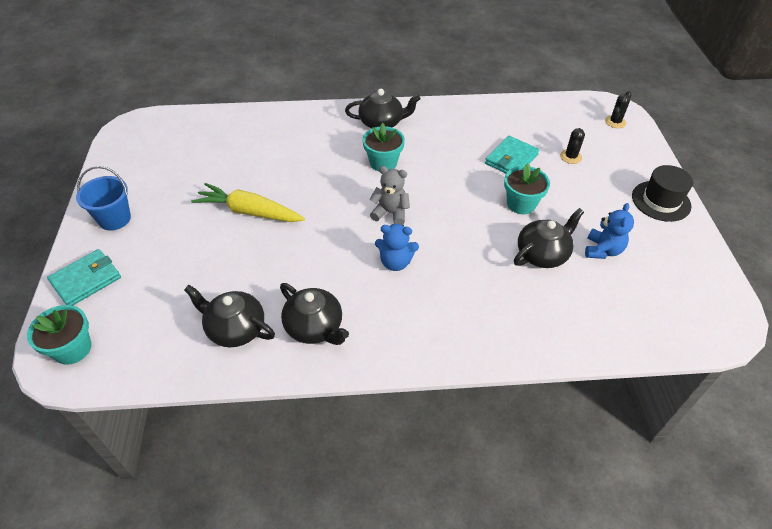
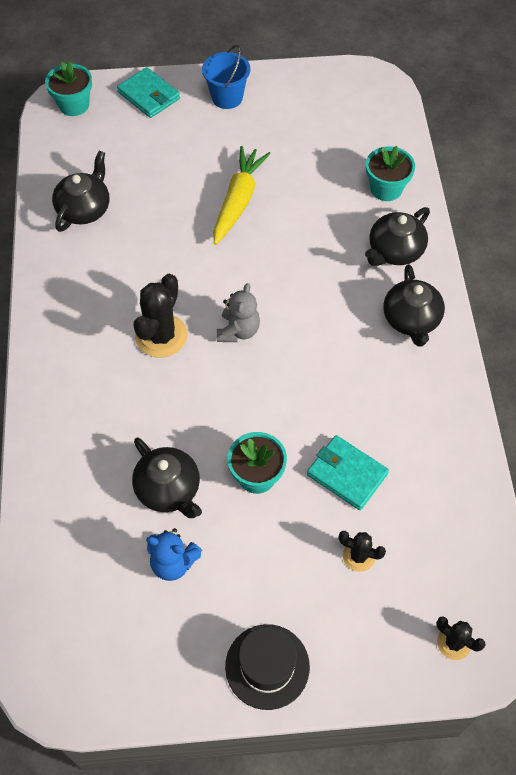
camera: 90 degrees right, 10 degrees up
black teapot [280,283,349,345] -> black teapot moved to [365,207,430,266]
turquoise flower pot [363,123,405,171] -> turquoise flower pot moved to [366,146,415,201]
blue teddy bear [375,224,419,271] -> black cactus [133,274,187,358]

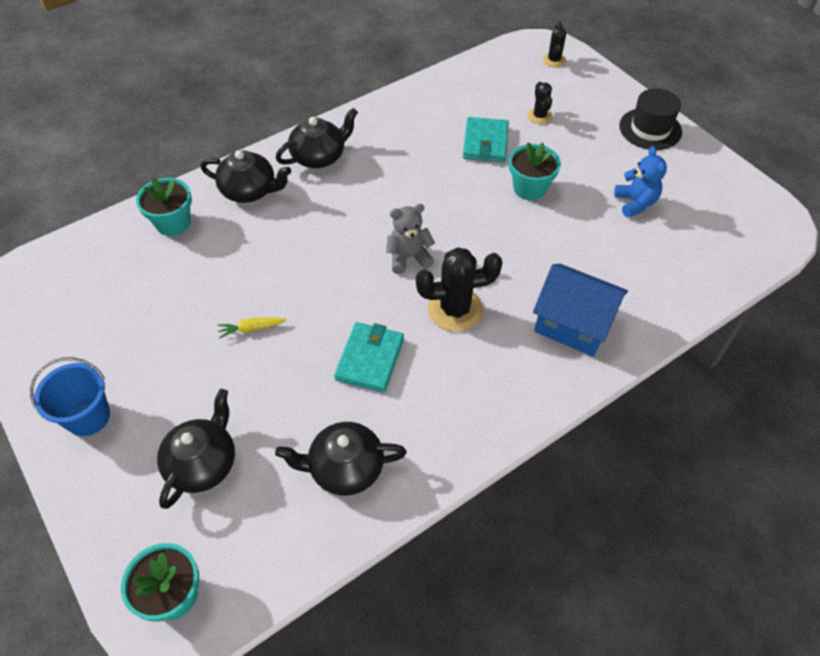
camera: 120 degrees left, 5 degrees down
turquoise wallet [117,67,180,118] -> turquoise wallet moved to [334,322,404,393]
black teapot [132,438,202,518] -> black teapot moved to [157,389,235,509]
yellow carrot [213,146,271,245] -> yellow carrot [218,318,287,338], size x0.45
none -> blue house [533,264,628,357]

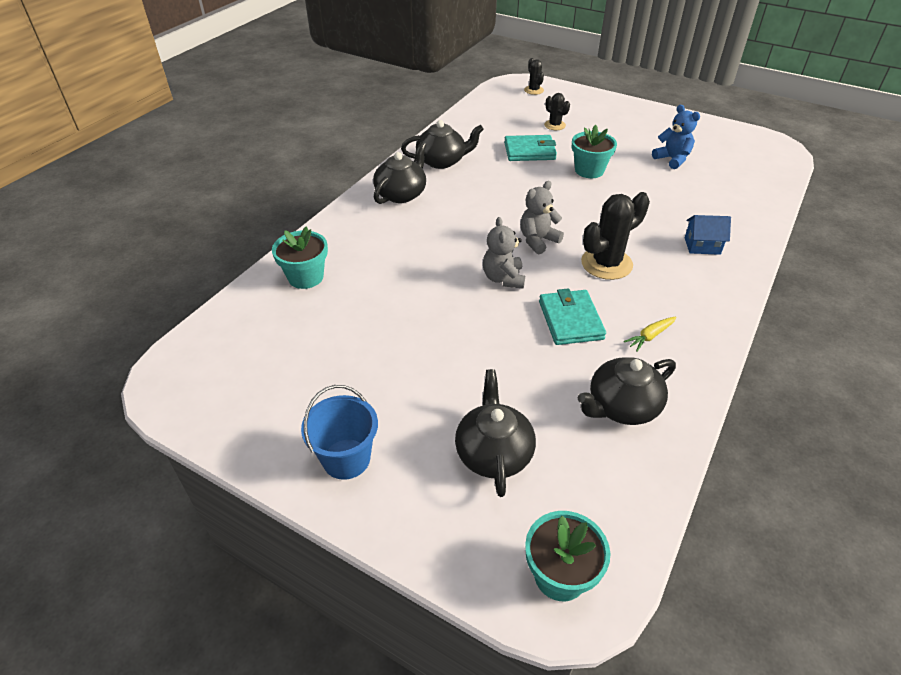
camera: 25 degrees left, 10 degrees down
black teapot [201,150,291,203] -> black teapot moved to [401,120,484,169]
yellow carrot [218,318,287,338] -> yellow carrot moved to [624,317,676,352]
turquoise wallet [463,117,509,162] -> turquoise wallet turned 75 degrees counterclockwise [504,135,557,161]
blue house [533,264,628,357] -> blue house [685,215,731,255], size x0.56
black hat [619,88,682,150] -> none
none -> grey teddy bear [483,217,525,289]

